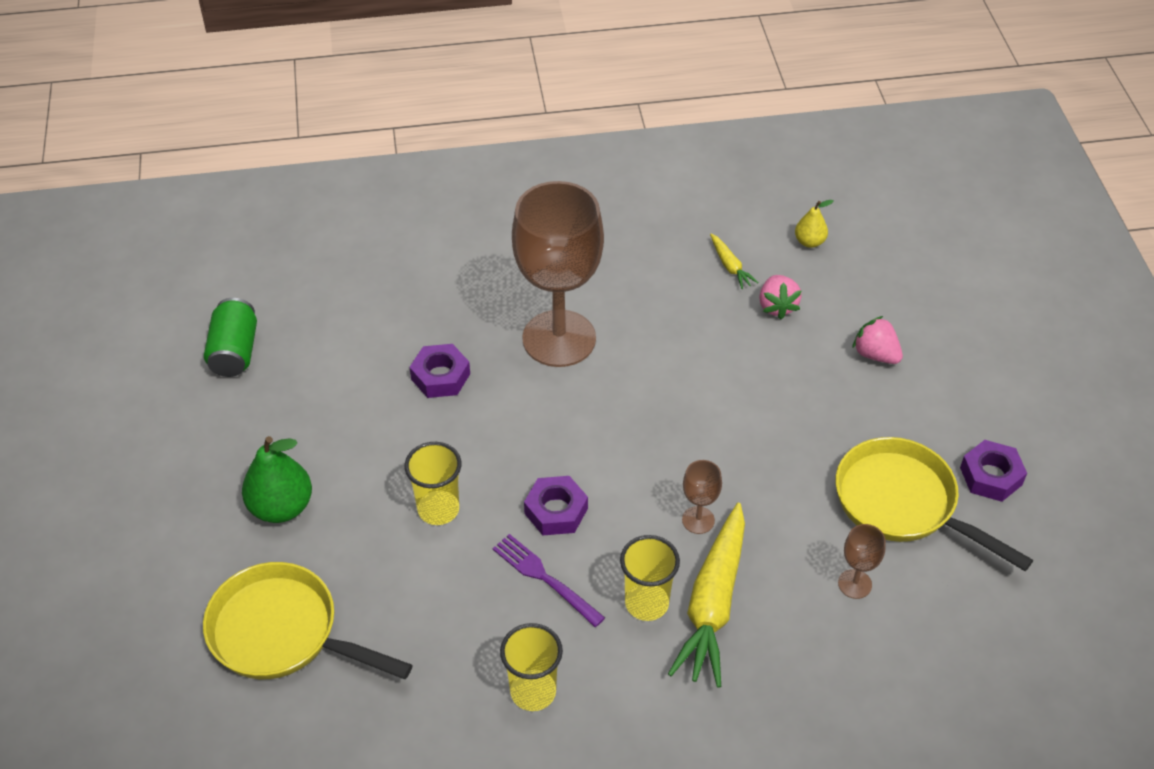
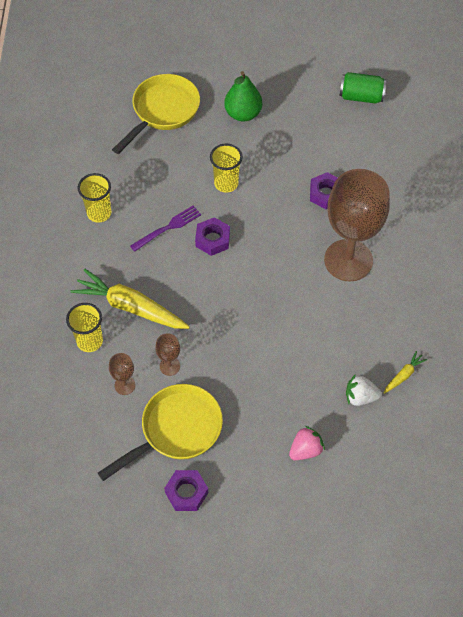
camera: 100 degrees right, 10 degrees up
yellow cup [620,535,680,621] -> yellow cup moved to [66,303,103,352]
brown goblet [682,460,722,534] -> brown goblet moved to [155,333,180,376]
yellow carrot [710,234,759,289] -> yellow carrot turned 150 degrees clockwise [384,351,427,394]
pink strawberry [759,275,802,319] -> white strawberry [346,374,382,406]
yellow pear [795,200,833,248] -> none

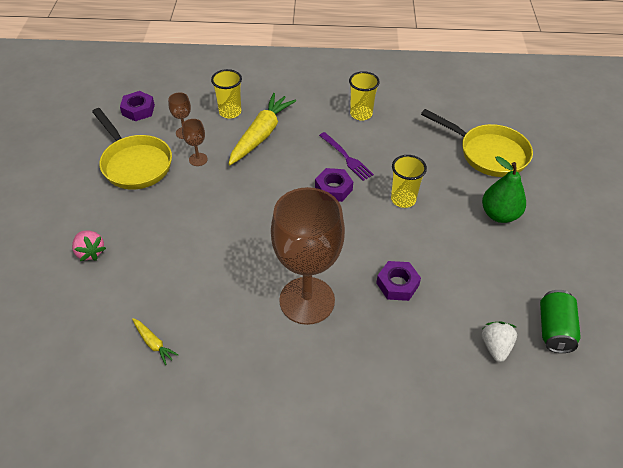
camera: 90 degrees right, 10 degrees down
purple nut [164,470,208,511] -> purple nut moved to [120,91,155,121]
white strawberry [346,374,382,406] -> white strawberry moved to [482,322,517,362]

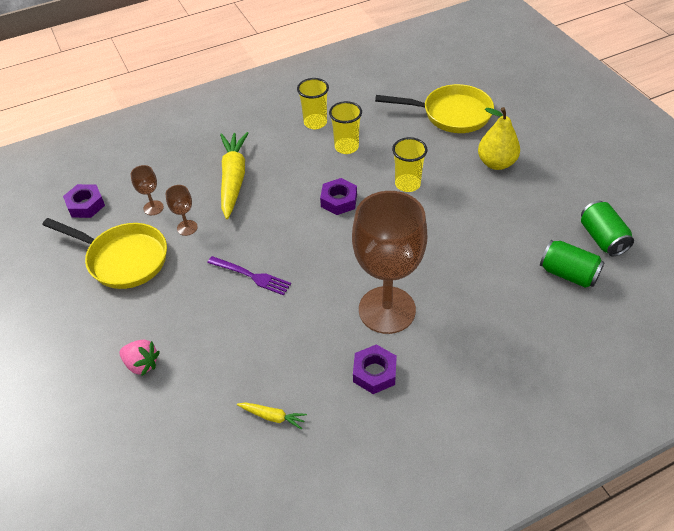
camera: 25 degrees left, 0 degrees up
yellow cup [211,69,242,119] -> yellow cup moved to [329,101,362,154]
purple fork [319,132,374,181] -> purple fork moved to [207,256,291,295]
purple nut [376,261,421,301] -> purple nut moved to [353,344,397,394]
green pear [482,156,526,223] -> yellow pear [478,107,520,170]
white strawberry [482,322,517,362] -> green can [540,240,605,288]

